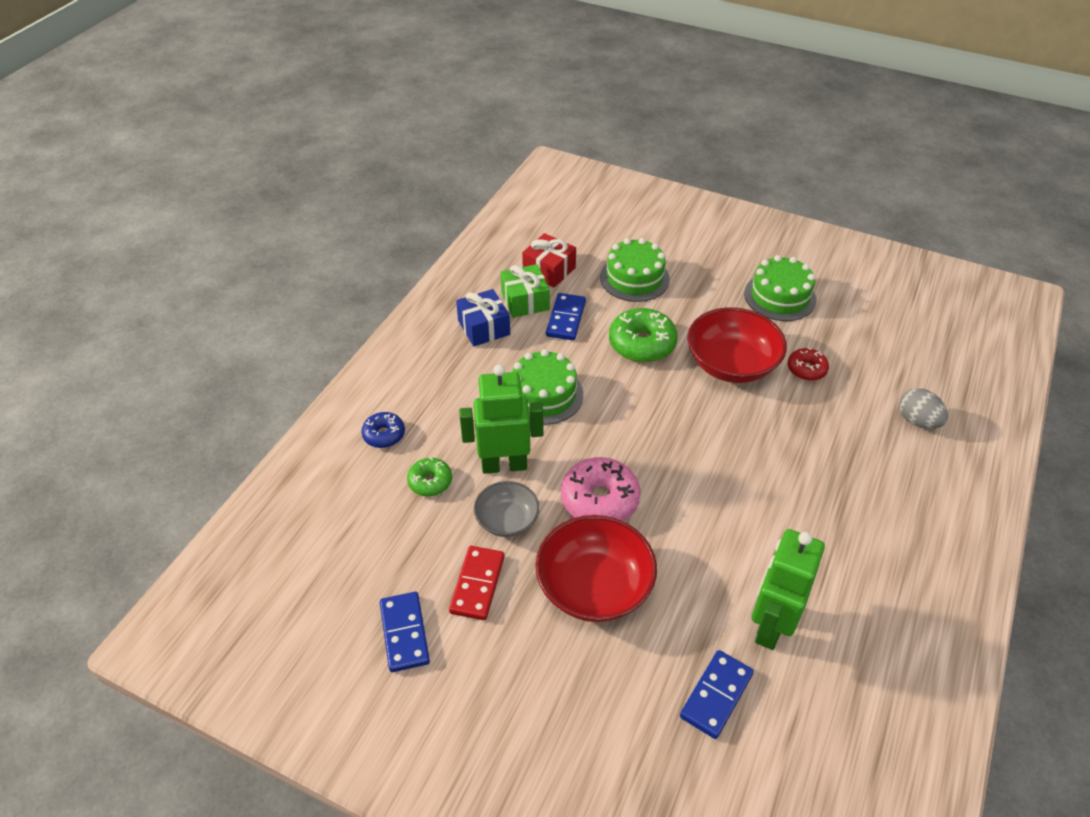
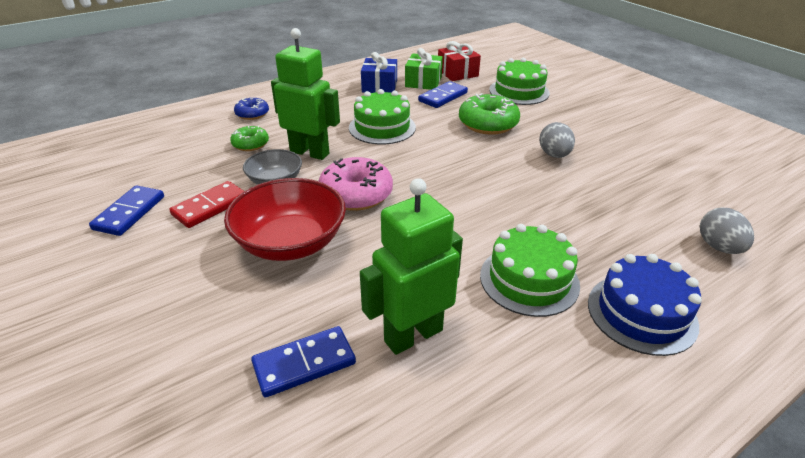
camera: 30 degrees right, 10 degrees down
red bowl [687,307,787,383] -> grey egg [539,122,575,158]
green cake [744,255,816,321] -> green cake moved to [480,224,580,317]
red donut [788,348,829,381] -> none
none -> blue cake [588,254,702,356]

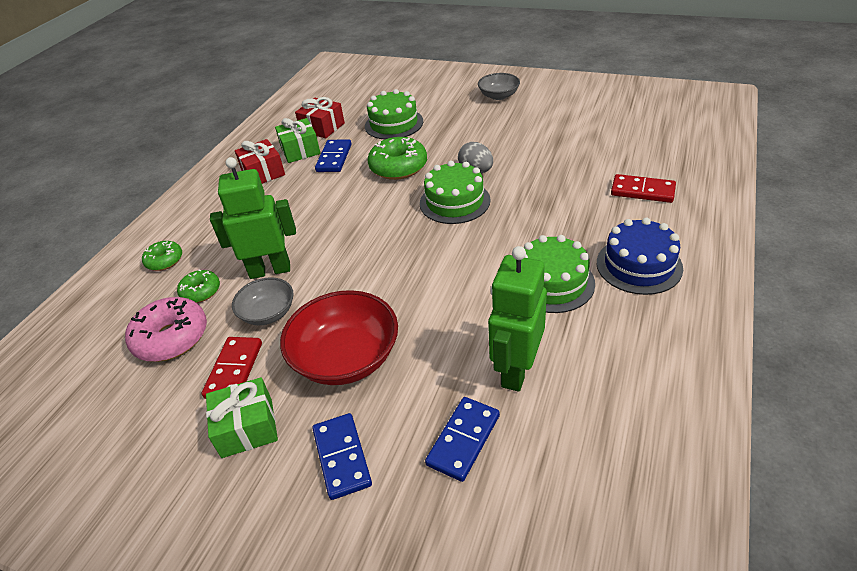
camera: 30 degrees left, 5 degrees up
blue domino [89,185,164,236] -> blue domino moved to [312,413,372,500]
blue donut [234,98,269,120] -> green donut [142,241,182,271]
pink donut [319,157,393,211] -> pink donut moved to [125,297,207,362]
green cake [349,89,416,145] -> green cake moved to [420,161,491,224]
blue gift [361,52,397,93] -> red gift [235,139,285,184]
grey egg [700,207,754,254] -> red domino [611,174,676,203]
none -> green gift [206,377,278,458]
none -> grey bowl [478,73,520,100]

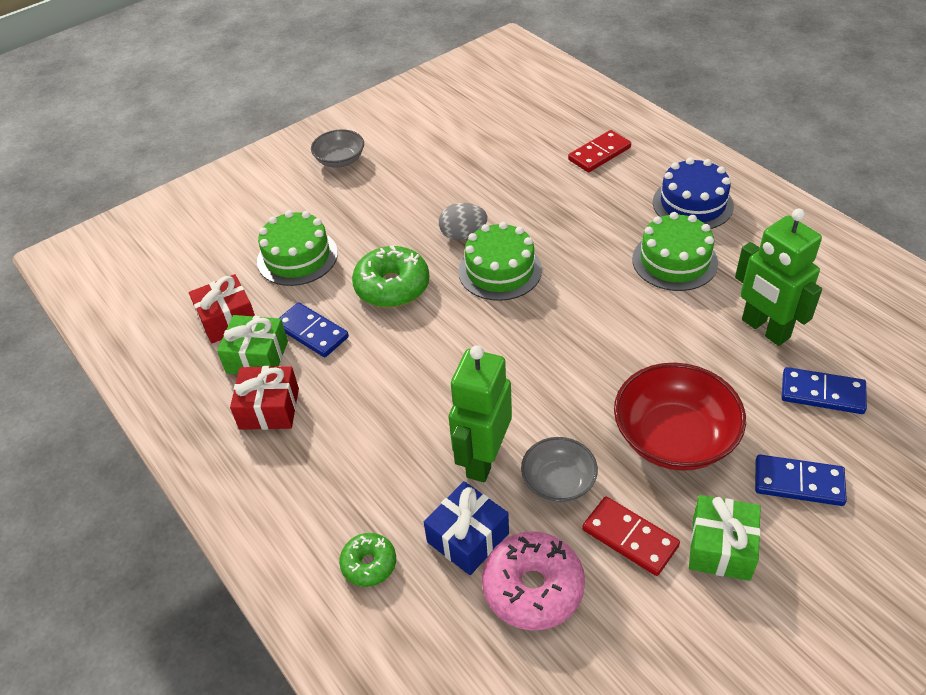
camera: 60 degrees left, 5 degrees up
green donut [177,269,220,303] -> blue gift [424,481,509,575]
blue domino [425,397,500,482] -> blue domino turned 45 degrees counterclockwise [782,367,867,414]

